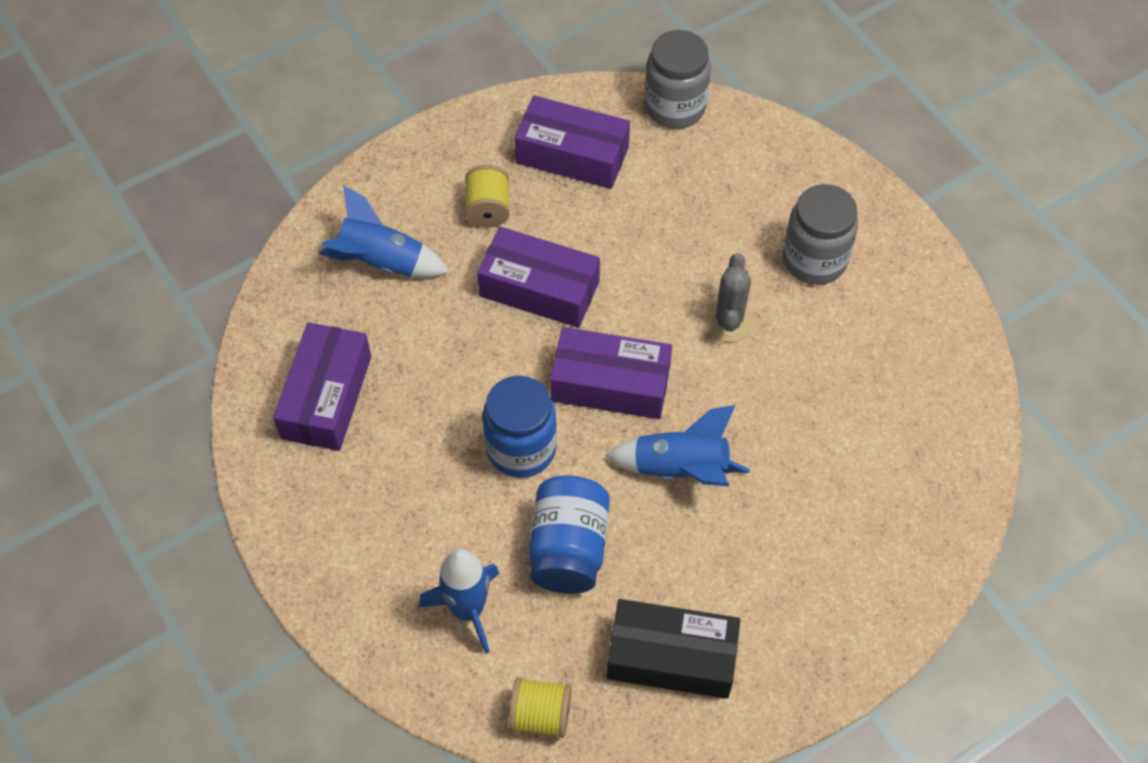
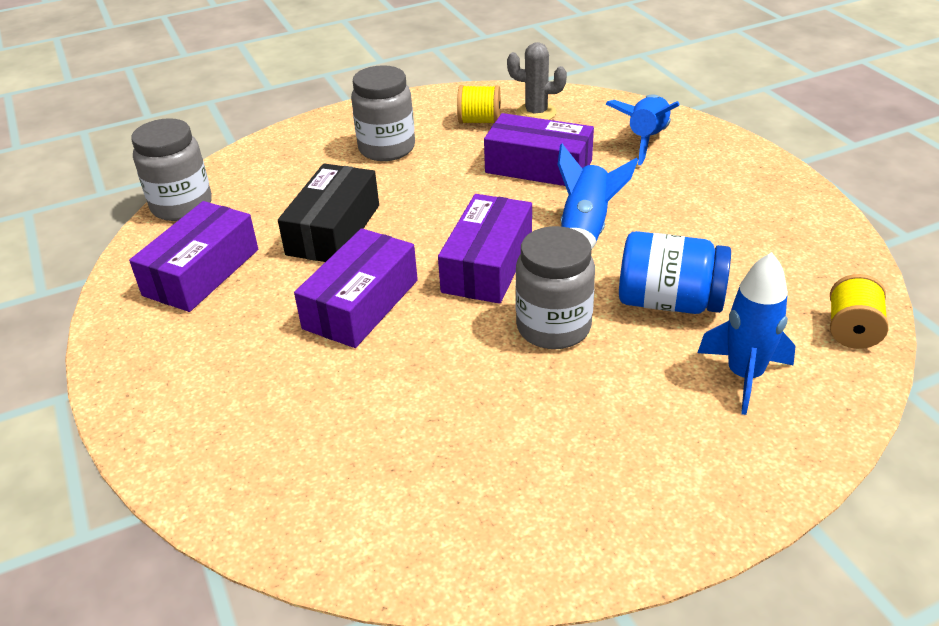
camera: 80 degrees left, 20 degrees down
purple box [273,322,371,451] -> purple box moved to [484,113,594,186]
blue rocket [319,185,450,277] -> blue rocket moved to [606,94,679,165]
yellow spool [465,165,510,228] -> yellow spool moved to [457,85,501,124]
blue jar [483,376,557,478] -> grey jar [515,226,595,349]
black box [607,599,740,699] -> black box moved to [278,163,379,262]
grey cactus [704,253,754,342] -> grey cactus moved to [507,42,567,120]

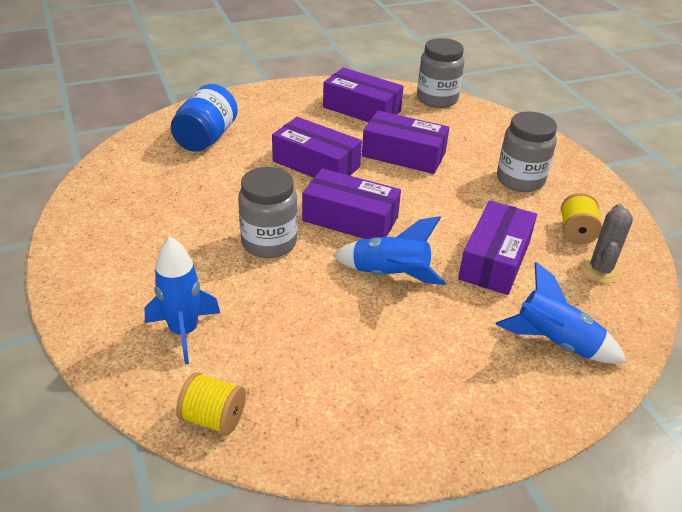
camera: 90 degrees right, 0 degrees up
black box [278,163,379,262] -> purple box [362,111,449,174]
blue jar [619,231,731,314] -> blue jar moved to [171,84,238,152]

